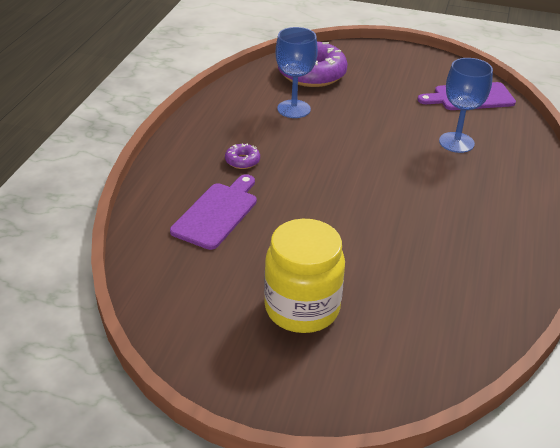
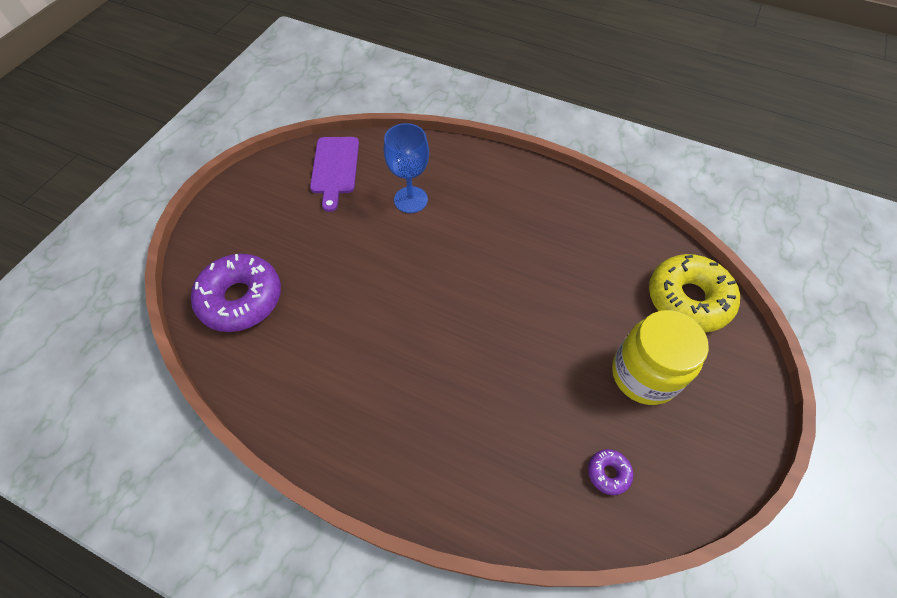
camera: 80 degrees left, 20 degrees up
purple cutting board [170,174,257,250] -> none
purple donut [225,143,260,169] -> purple donut moved to [588,449,633,495]
blue goblet [276,27,318,118] -> none
none -> yellow donut [649,254,740,333]

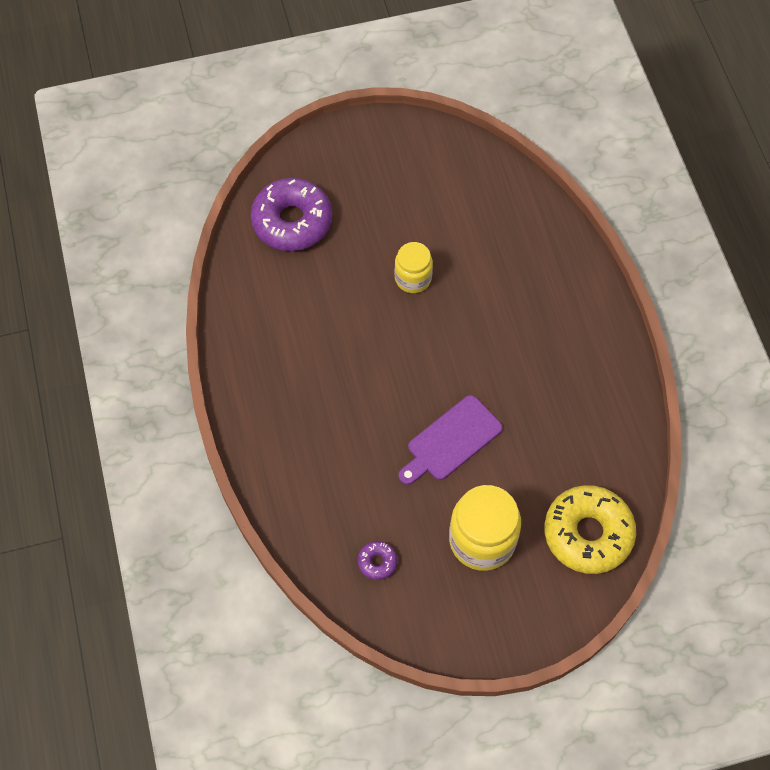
camera: 50 degrees right, 5 degrees up
purple cutting board [310,137,359,212] -> purple cutting board moved to [399,395,503,485]
blue goblet [384,123,429,213] -> none
none -> yellow jar [395,242,433,293]

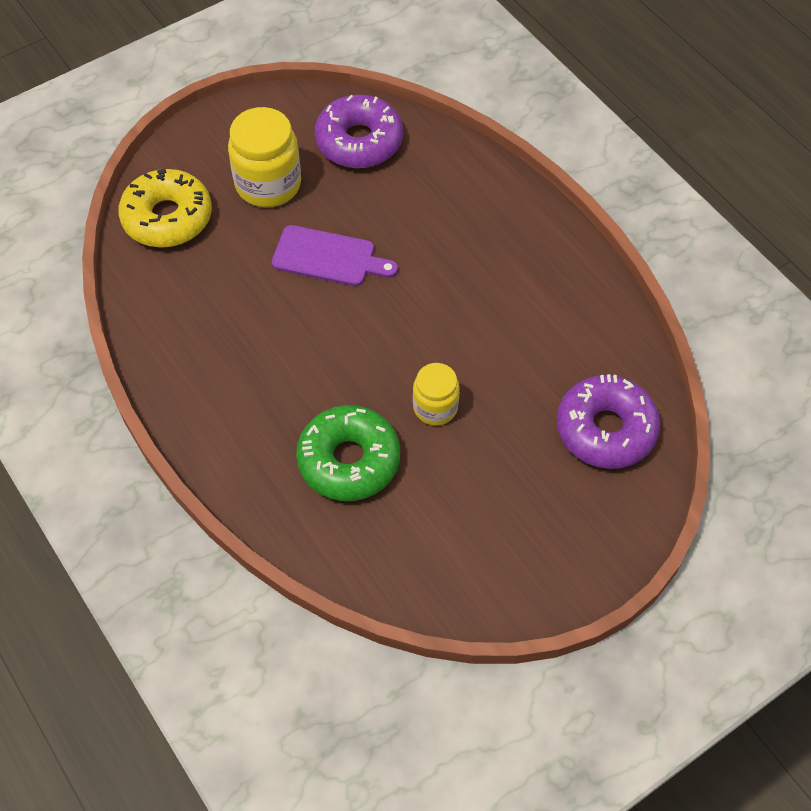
camera: 160 degrees right, 5 degrees down
purple donut [358,541,397,580] -> purple donut [315,95,403,168], size x2.30
purple cutting board [399,395,503,485] -> purple cutting board turned 75 degrees clockwise [272,225,398,286]
none -> green donut [296,405,400,501]

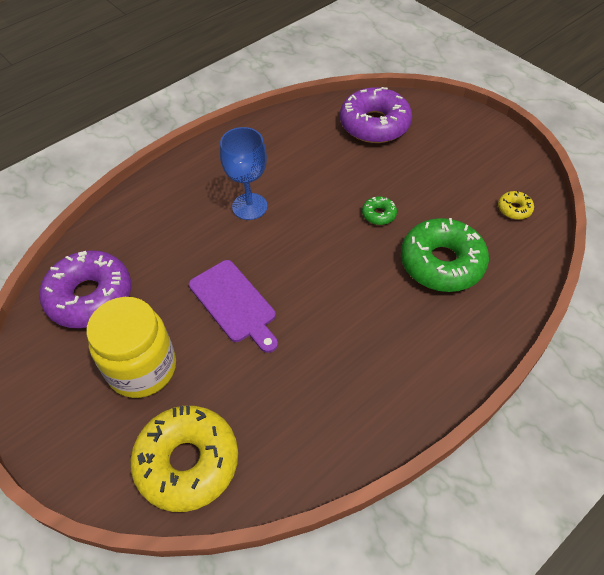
camera: 95 degrees left, 5 degrees down
purple cutting board [272,225,398,286] -> purple cutting board turned 135 degrees clockwise [189,260,278,353]
yellow jar [413,363,460,426] -> green donut [362,196,397,225]
none -> blue goblet [220,127,267,220]
none -> yellow donut [498,191,534,220]

